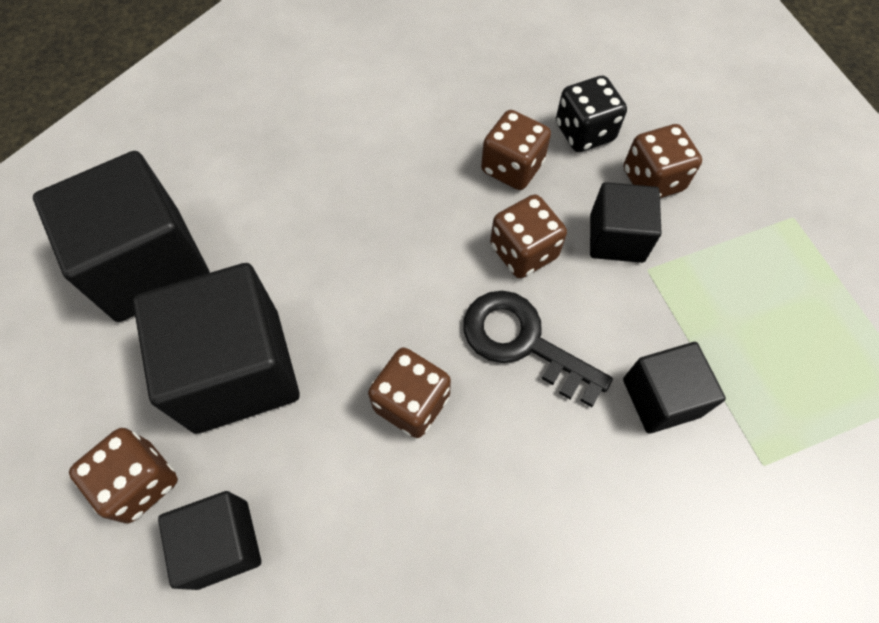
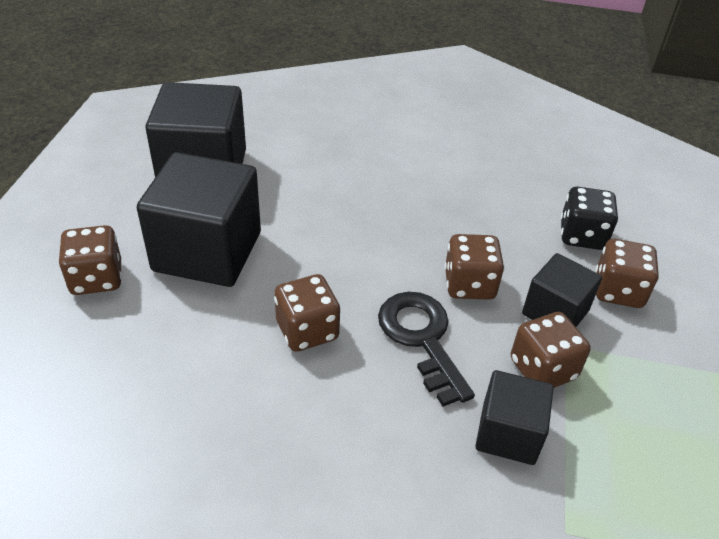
camera: 30 degrees right, 20 degrees down
black cube [158,491,261,590] -> none
brown dice [481,110,551,190] -> brown dice moved to [511,312,591,388]

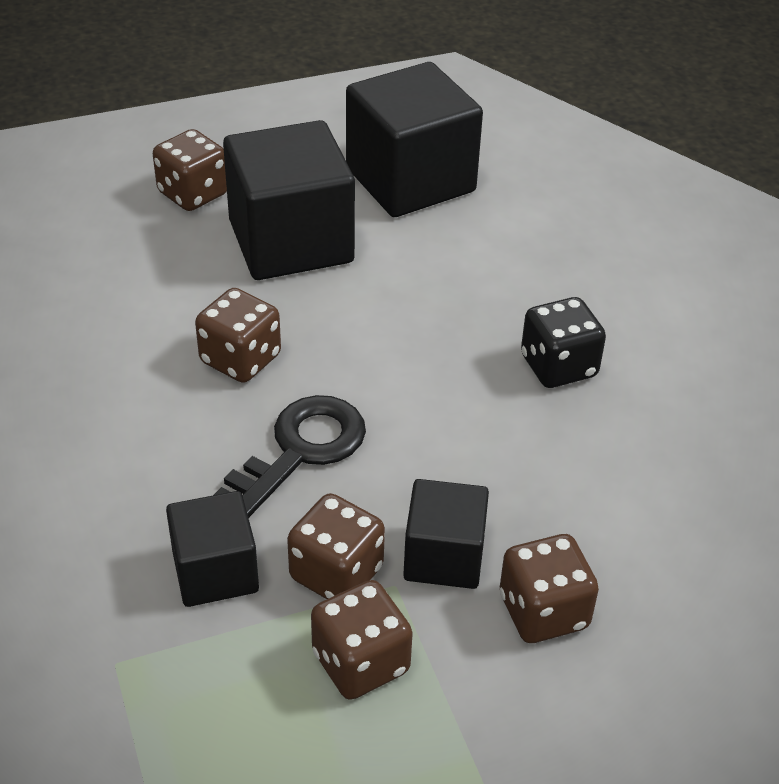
camera: 60 degrees right, 0 degrees up
brown dice [445,234,504,300] -> brown dice moved to [311,580,413,700]
black dice [561,186,618,250] -> black dice moved to [521,297,606,388]

